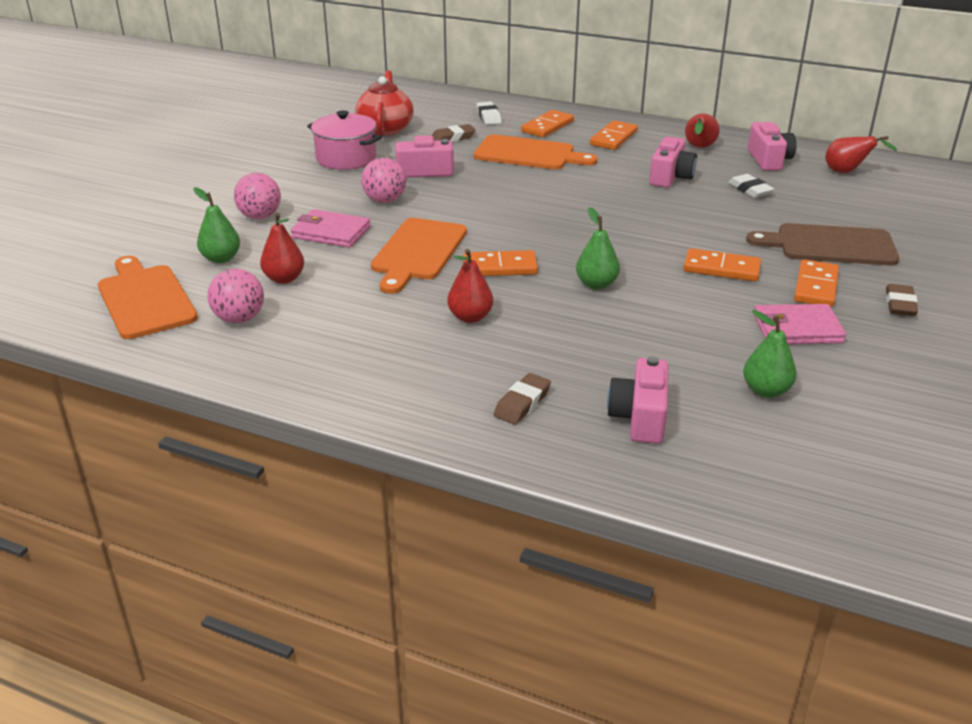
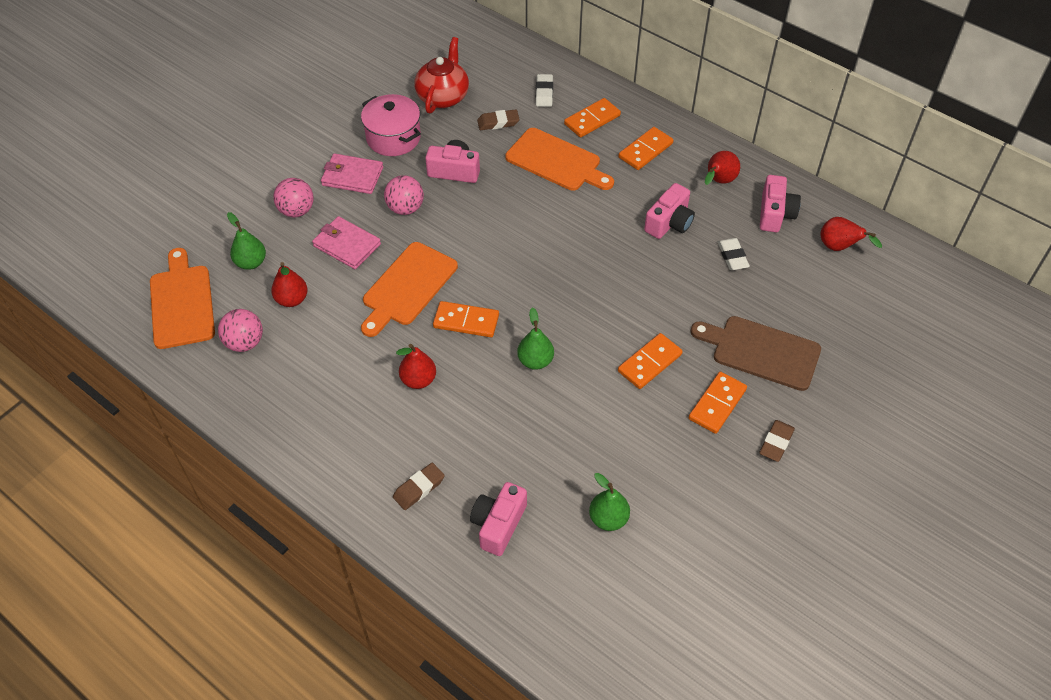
camera: 15 degrees right, 20 degrees up
orange domino [683,248,761,281] -> orange domino turned 75 degrees counterclockwise [618,333,683,389]
pink wallet [754,304,846,344] -> pink wallet moved to [321,153,383,194]

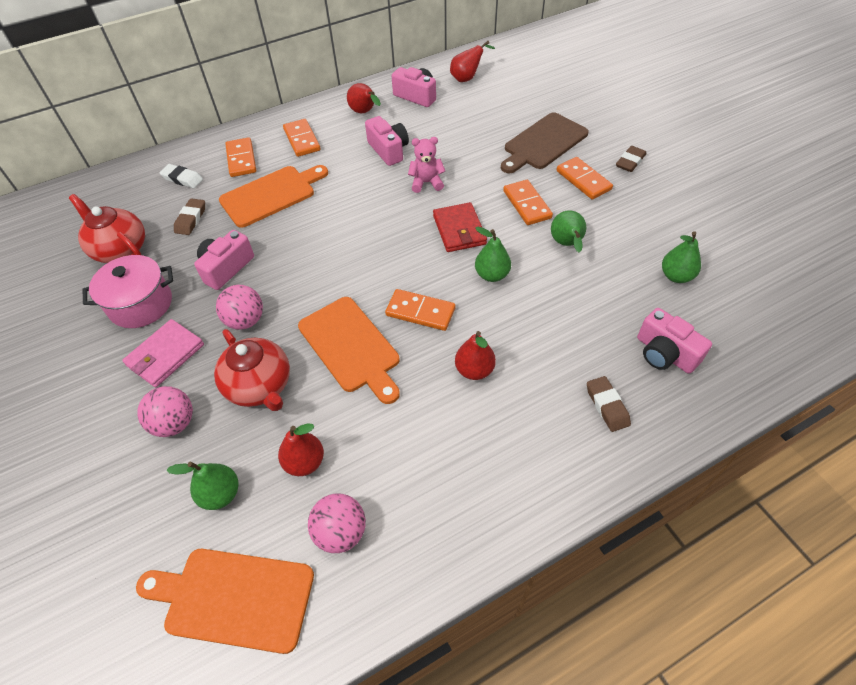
camera: 65 degrees left, 0 degrees up
pink wallet [312,216,381,269] -> red teapot [214,329,290,411]
orange domino [433,301,499,337] -> orange domino turned 75 degrees clockwise [385,289,455,331]
white eraser [718,238,750,270] -> none
brown eraser [759,420,795,462] -> brown eraser turned 75 degrees clockwise [616,146,646,172]
none -> pink teddy bear [408,137,445,193]
none -> red wallet [433,202,487,252]
none -> green pear [551,210,586,253]

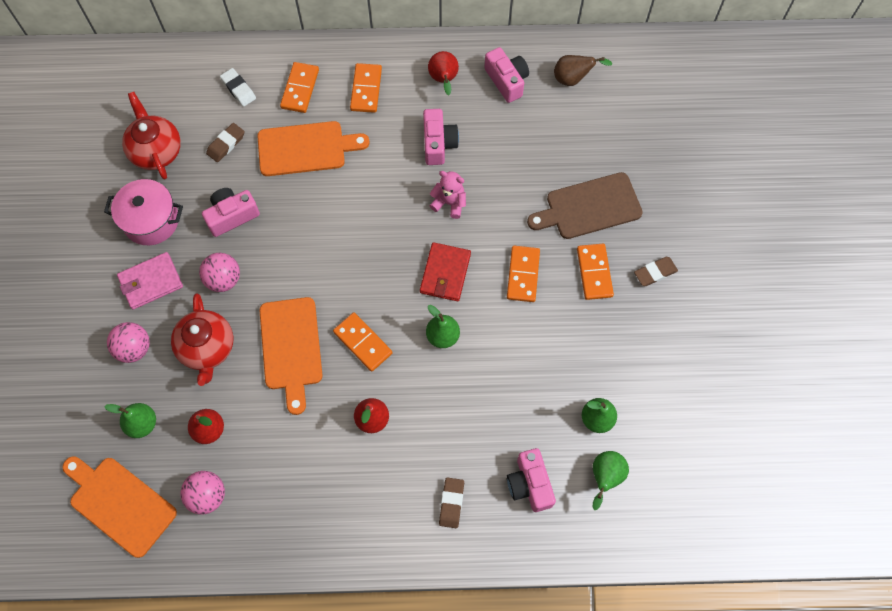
camera: 25 degrees right, 15 degrees up
red pear [450,41,495,82] -> brown pear [554,55,613,86]
green pear [551,210,586,253] -> green pear moved to [593,451,629,510]

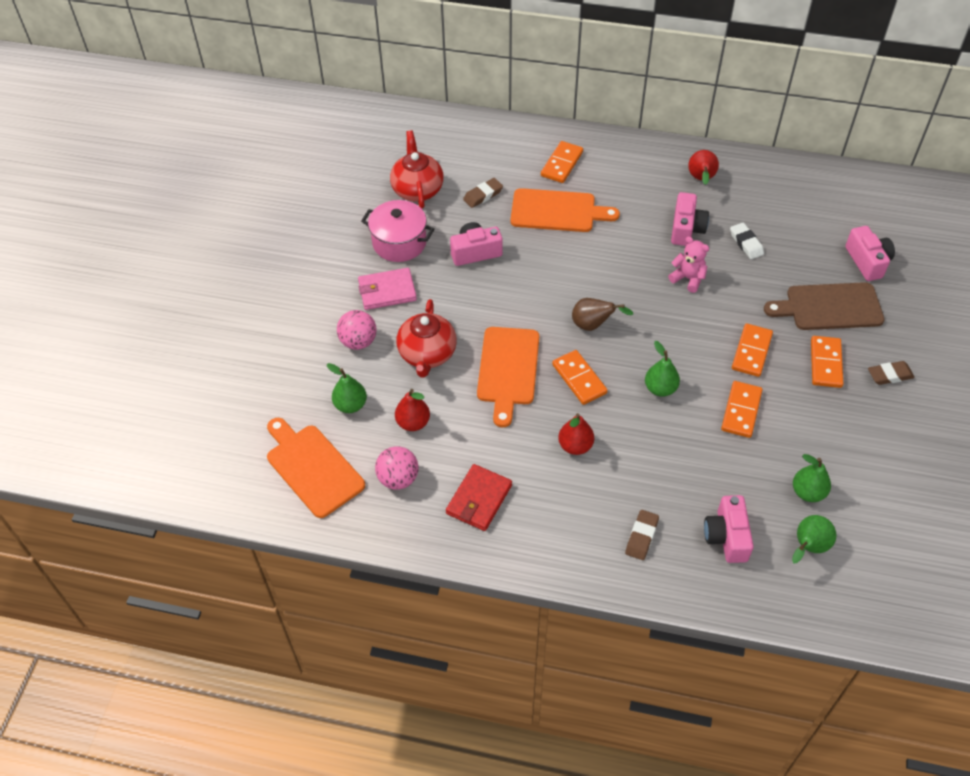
camera: 15 degrees right, 15 degrees down
pink ball [199,253,240,292] -> none
white eraser [220,68,256,107] -> white eraser moved to [730,223,764,259]
orange domino [350,63,382,113] -> orange domino moved to [721,381,762,438]
red wallet [420,242,471,301] -> red wallet moved to [446,464,512,531]
pink camera [484,47,529,103] -> pink camera moved to [845,226,895,281]
brown pear [554,55,613,86] -> brown pear moved to [572,298,633,331]

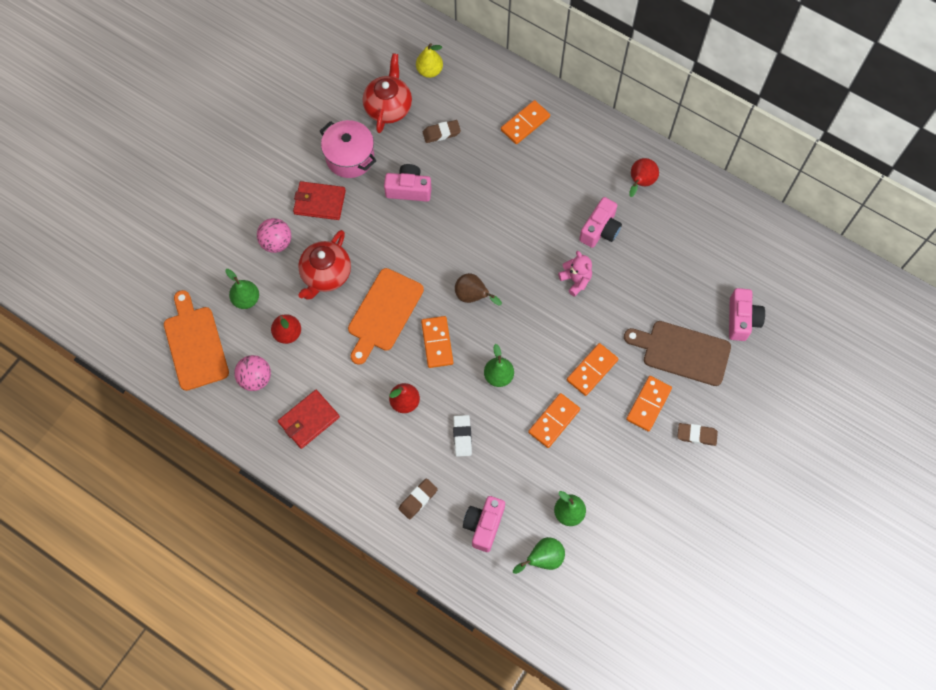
camera: 20 degrees right, 15 degrees up
pink wallet [358,268,417,310] -> red wallet [293,181,346,220]
orange cutting board [511,188,620,232] -> none
white eraser [730,223,764,259] -> white eraser moved to [453,415,472,457]
none -> yellow pear [416,43,443,78]

